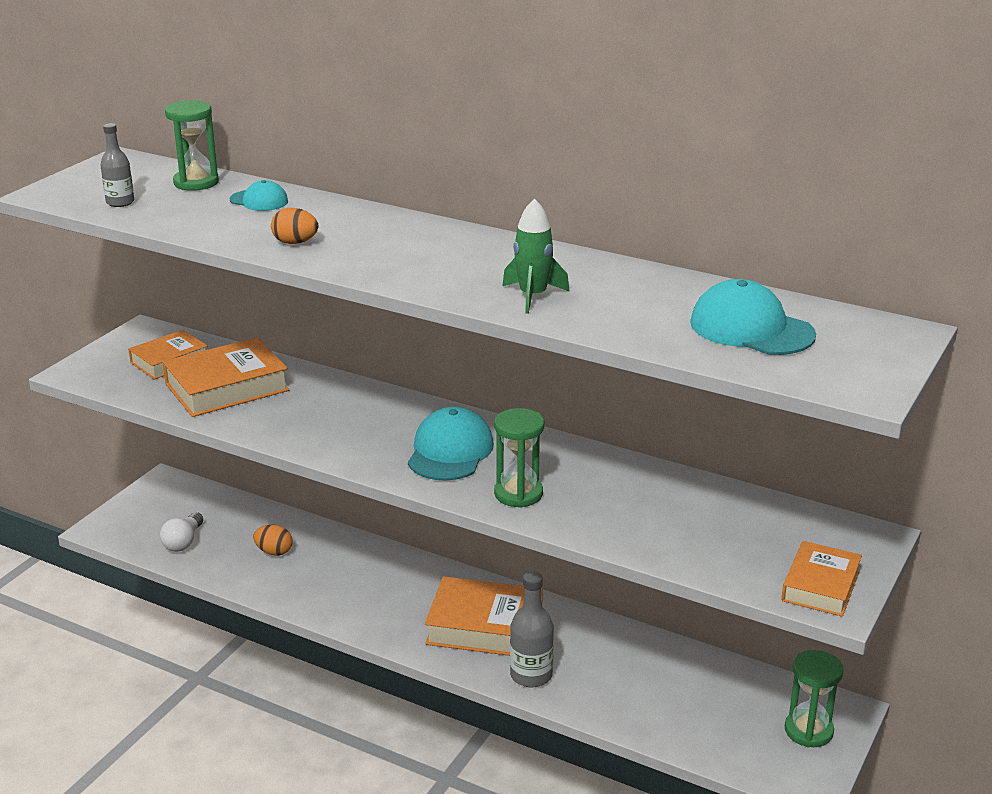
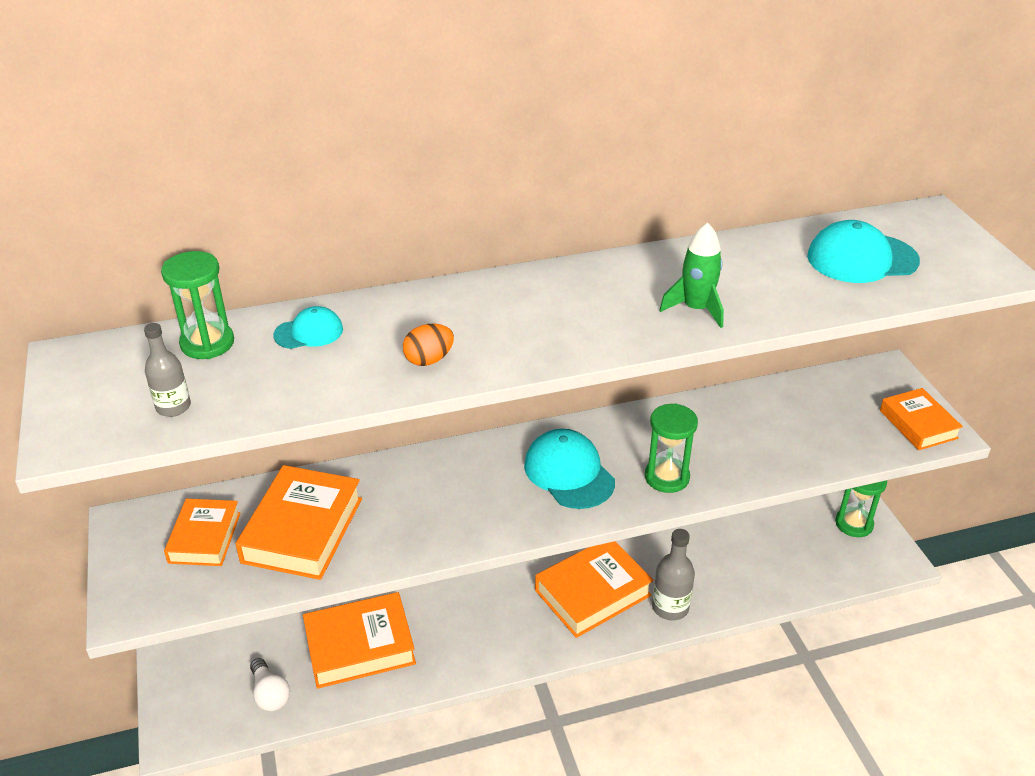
camera: 45 degrees left, 10 degrees up
orange egg [253,525,293,556] -> orange book [303,592,416,689]

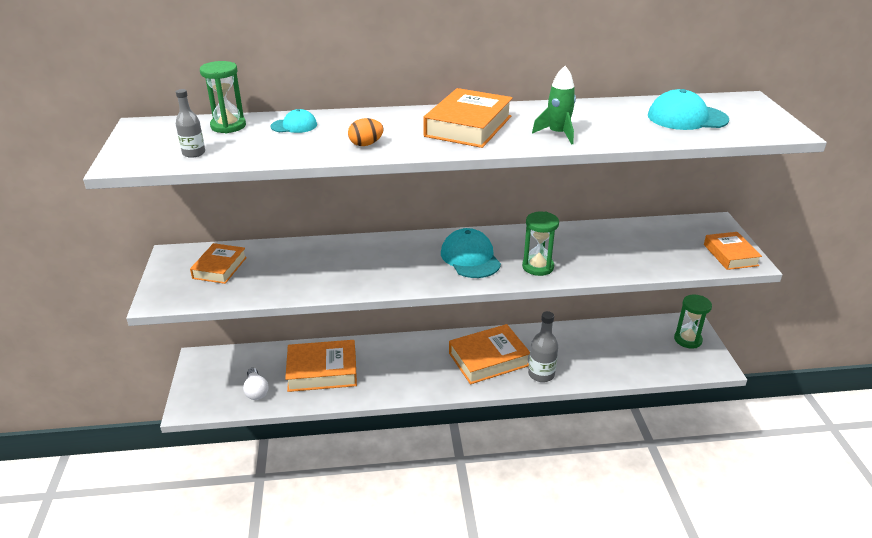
camera: 10 degrees right, 5 degrees down
orange book [235,465,362,580] -> orange book moved to [423,88,513,148]

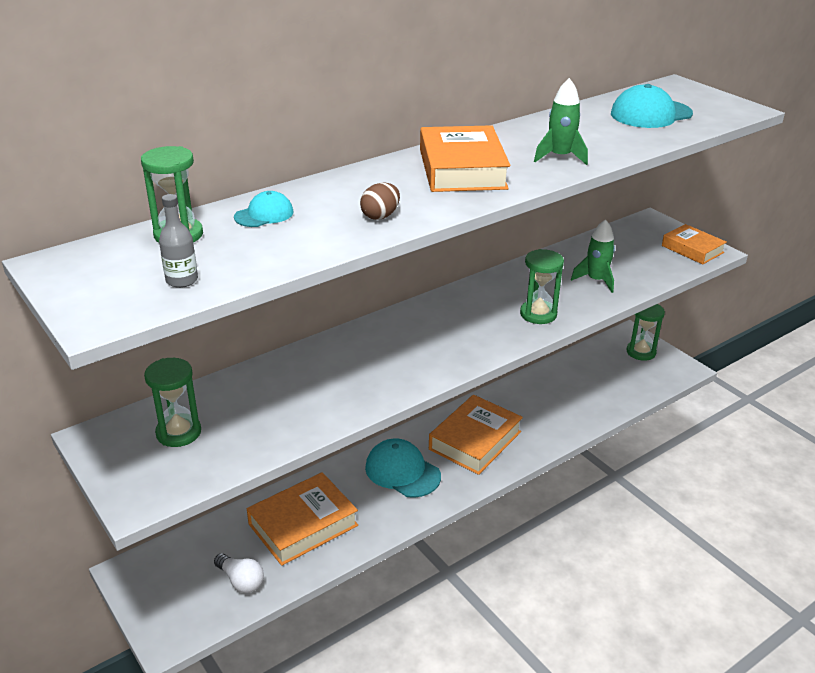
camera: 30 degrees left, 0 degrees up
orange book [190,243,247,284] -> green hourglass [144,358,201,447]
orange egg [348,118,384,146] -> brown egg [360,182,400,220]
turquoise cap [441,228,501,278] -> turquoise cap moved to [365,438,441,498]
grey bottle [528,311,558,382] -> none
none -> green rocket [571,219,615,293]

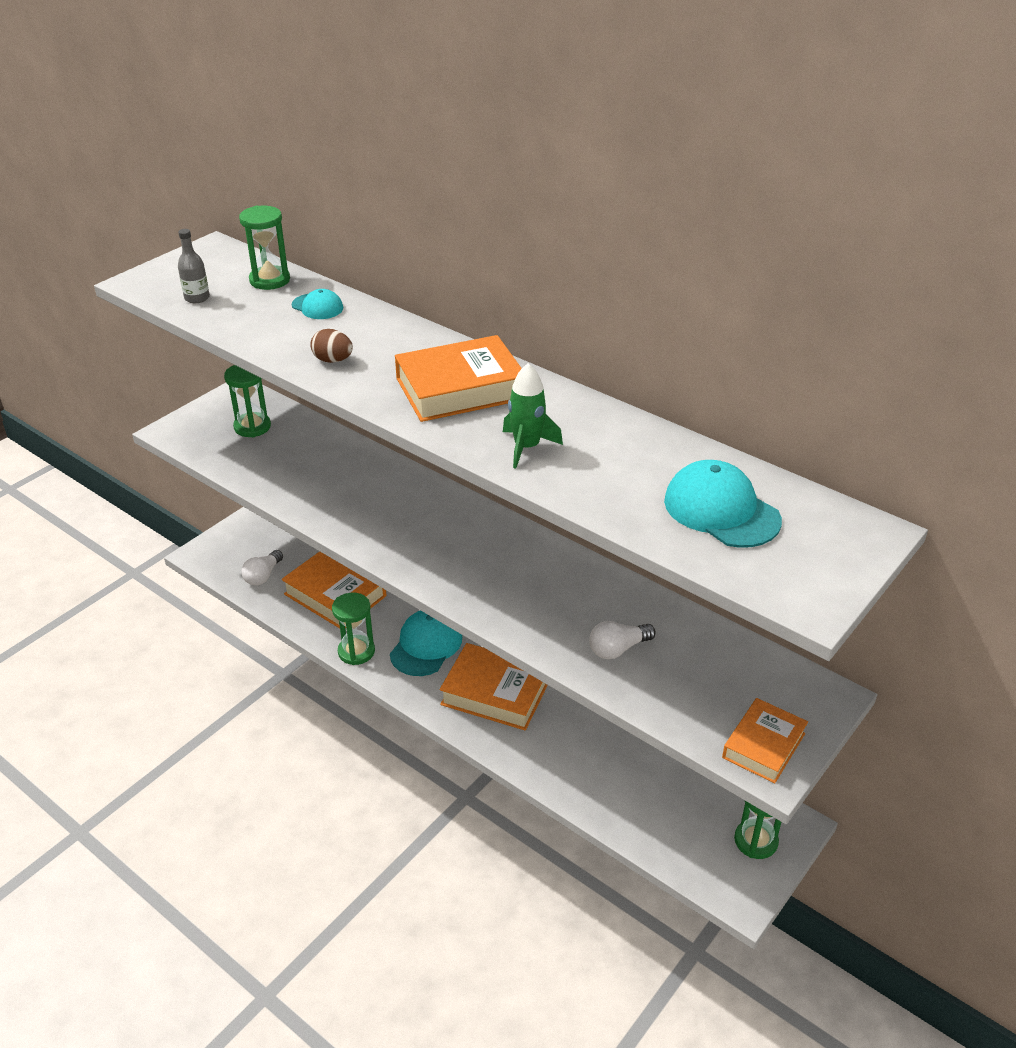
camera: 75 degrees right, 5 degrees up
green hourglass [520,249,564,324] -> green hourglass moved to [332,593,375,665]
green rocket [571,219,615,293] -> white light bulb [589,621,656,659]

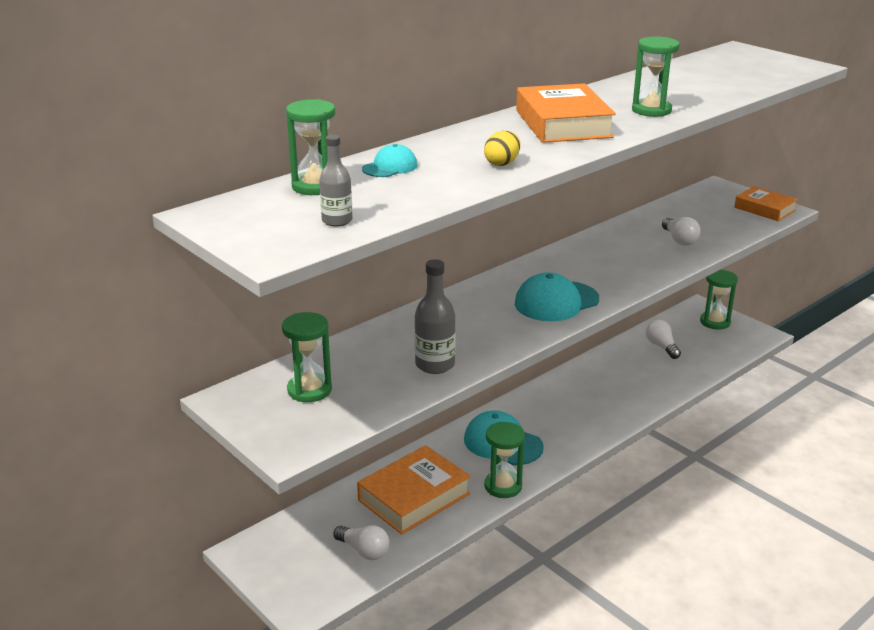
camera: 80 degrees left, 10 degrees down
brown egg [310,329,353,363] -> yellow egg [484,131,520,166]
orange book [440,643,548,731] -> none
green rocket [503,363,563,469] -> green hourglass [632,37,680,117]
turquoise cap [664,460,782,548] -> turquoise cap moved to [515,272,599,321]
none -> grey bottle [415,259,456,374]
none -> white light bulb [646,320,681,359]

